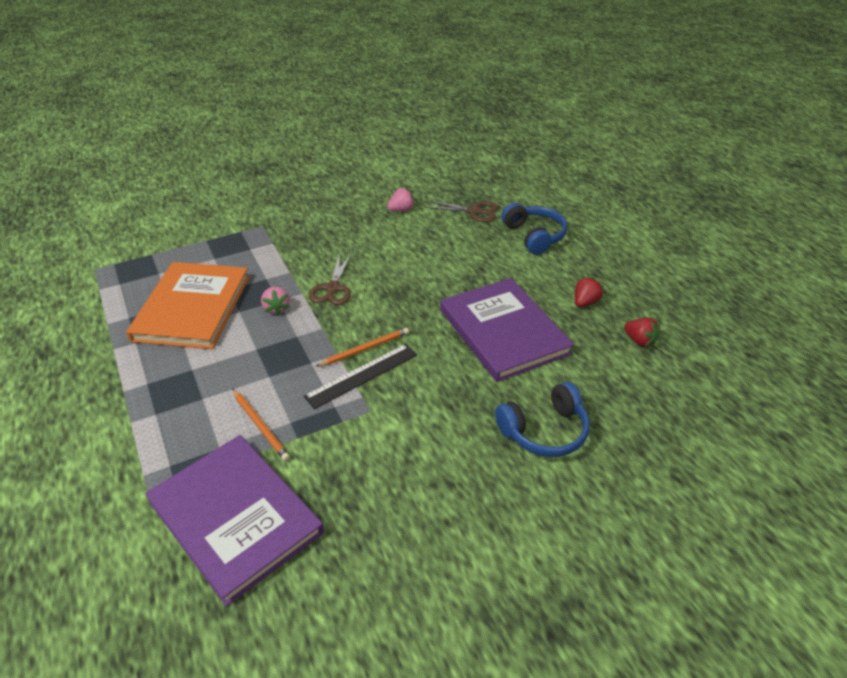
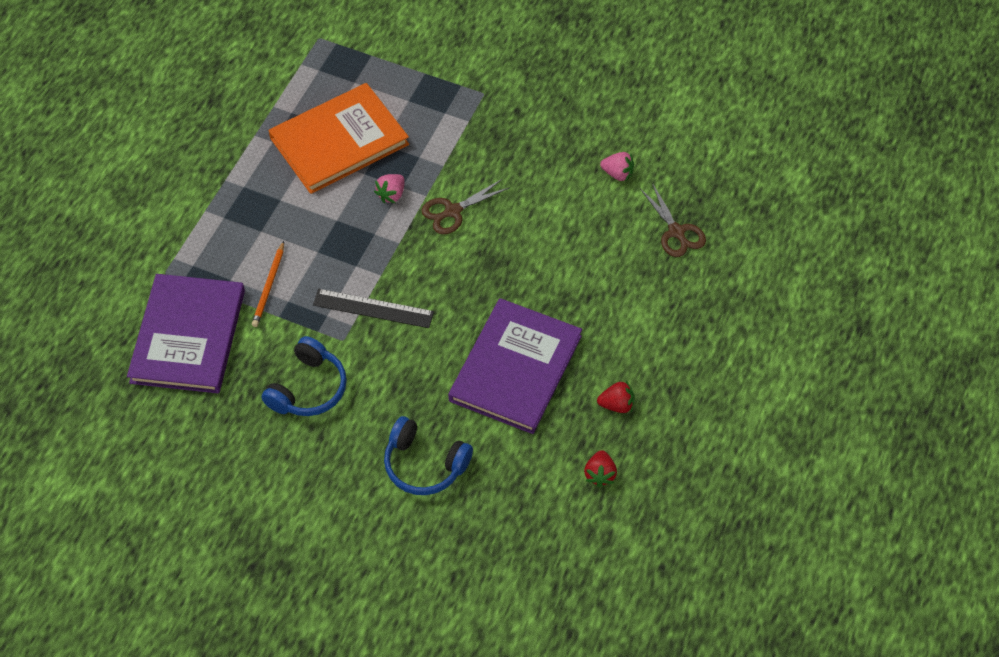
camera: 50 degrees right, 15 degrees up
orange pencil [316,328,409,366] -> none
blue headphones [502,203,567,255] -> blue headphones moved to [261,336,347,416]

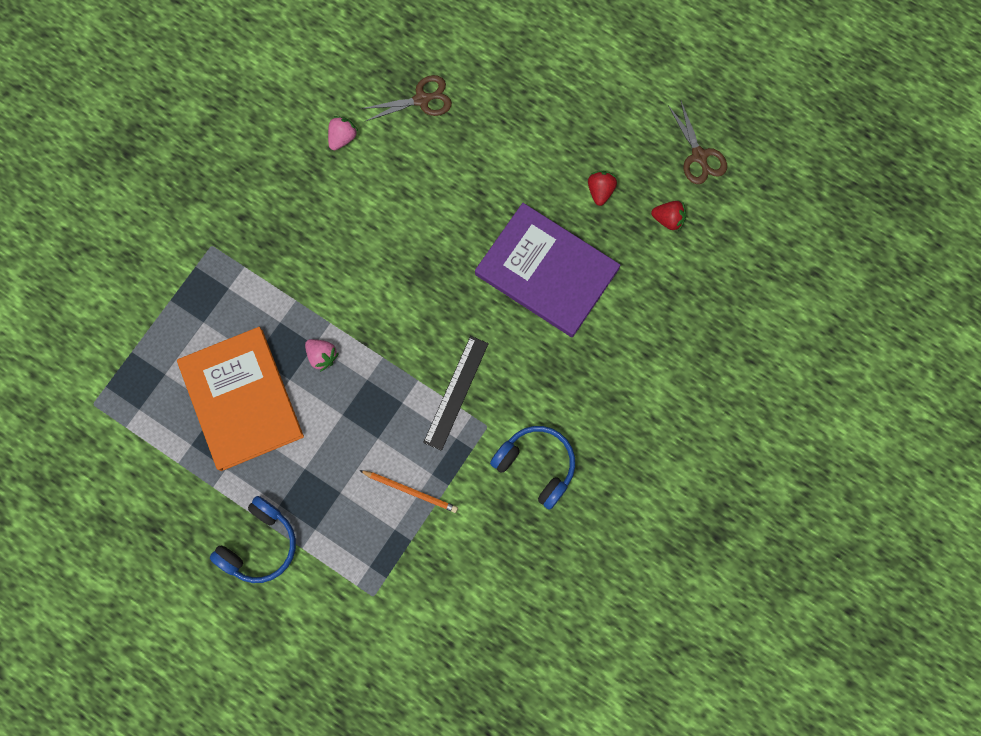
camera: 80 degrees left, 20 degrees up
purple book [127,274,245,393] -> none
blue headphones [384,416,473,495] -> blue headphones moved to [210,496,296,583]
brown scissors [421,179,510,234] -> brown scissors moved to [668,101,727,184]

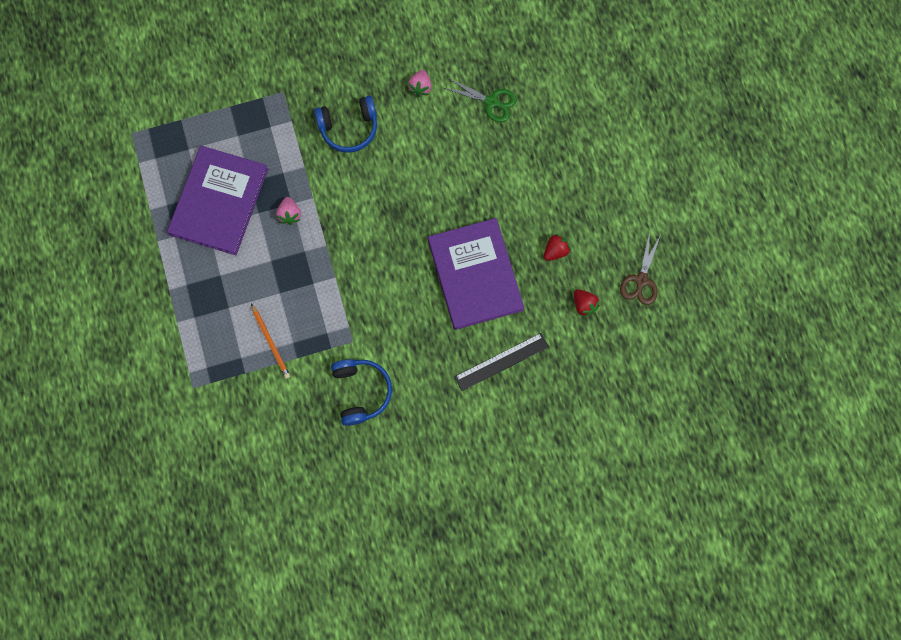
camera: 40 degrees right, 0 degrees up
orange book [177,327,304,471] -> purple book [167,146,268,255]
blue headphones [210,496,296,583] -> blue headphones moved to [314,96,377,153]
pink strawberry [328,116,358,150] -> pink strawberry turned 120 degrees clockwise [408,70,431,97]
brown scissors [361,75,452,121] -> green scissors [444,78,517,122]
black ruler [423,336,489,451] -> black ruler moved to [454,333,549,391]

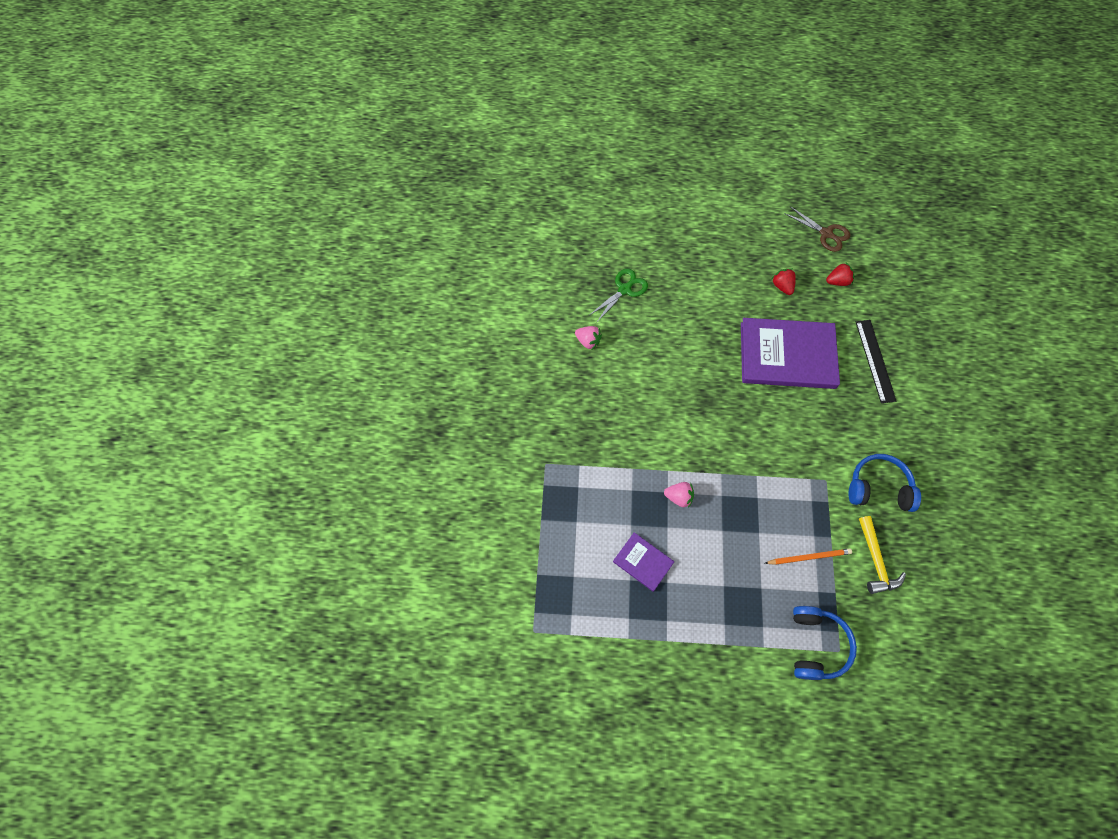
camera: 70 degrees left, 10 degrees down
purple book [167,146,268,255] -> purple book [613,532,675,592], size x0.48
blue headphones [314,96,377,153] -> blue headphones moved to [793,606,857,680]
none -> yellow hammer [859,516,906,594]

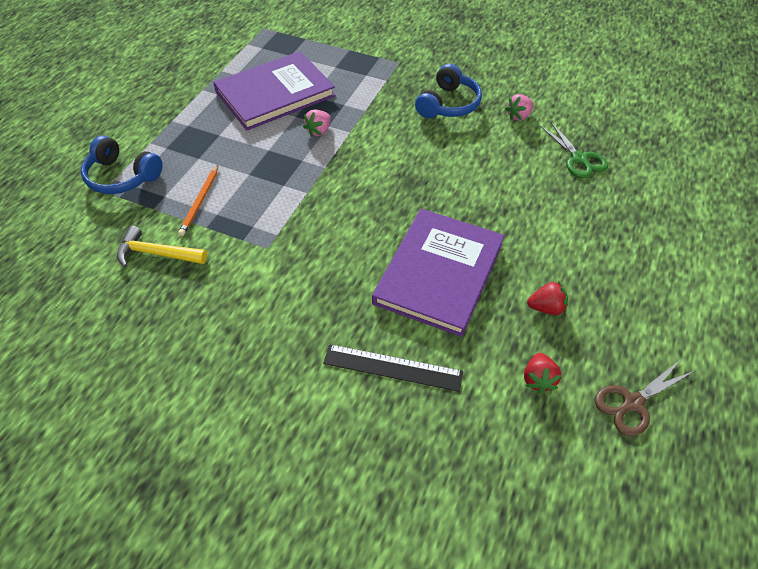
camera: 110 degrees right, 15 degrees down
purple book [613,532,675,592] -> purple book [213,51,336,130], size x2.09
blue headphones [848,454,921,512] -> blue headphones moved to [415,64,482,118]

